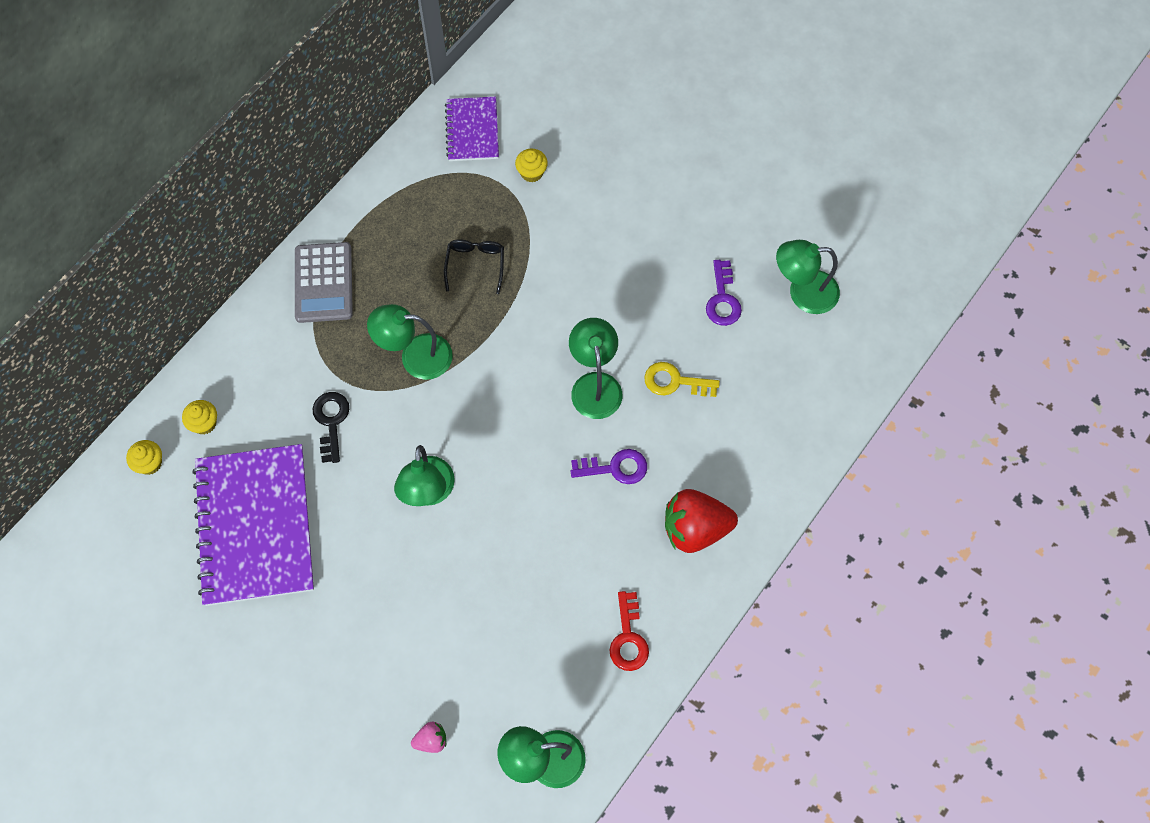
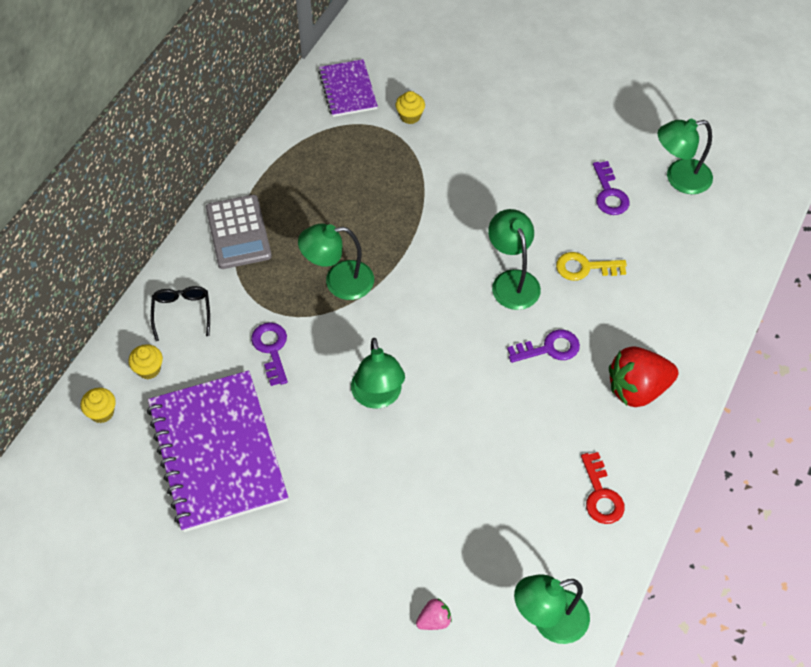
camera: 10 degrees left, 10 degrees down
black key [312,392,349,463] -> purple key [251,322,288,386]
black glasses [444,239,504,294] -> black glasses moved to [151,286,210,341]

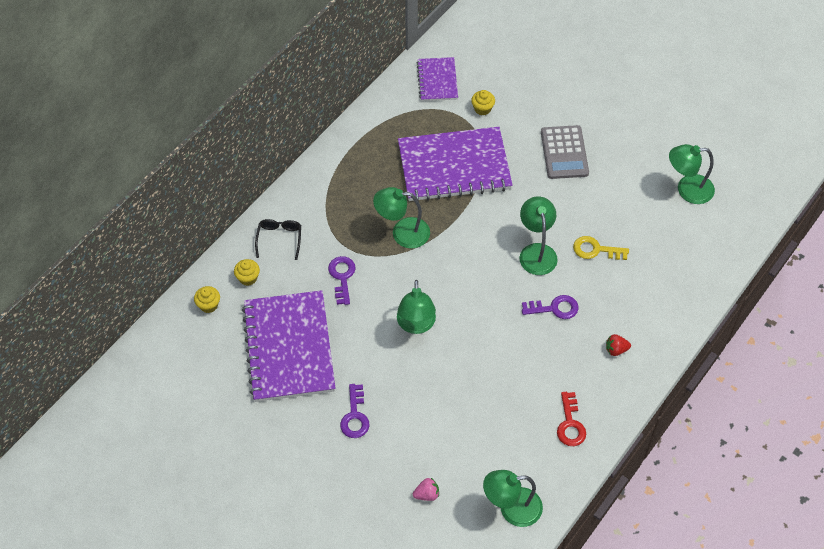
camera: 10 degrees right, 0 degrees up
grey calculator [206,195,272,269] -> grey calculator moved to [541,125,589,179]
purple key [593,161,629,215] -> purple key moved to [340,384,369,438]
red strawberry [609,346,678,407] -> red strawberry [606,334,631,356], size x0.47
none -> purple notebook [398,127,513,201]

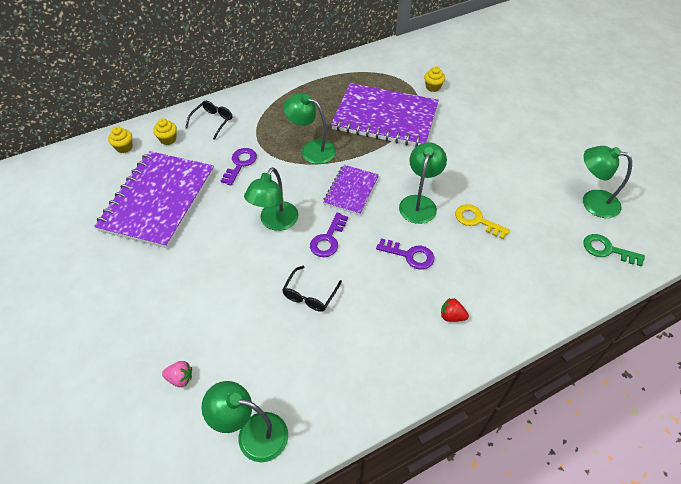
camera: 25 degrees right, 5 degrees down
purple key [340,384,369,438] -> purple key moved to [310,212,348,257]
purple notebook [417,57,458,101] -> purple notebook moved to [323,165,379,215]
grey calculator [541,125,589,179] -> none
red key [557,392,586,446] -> none
none -> black glasses [282,266,342,312]
none -> green key [583,234,645,266]

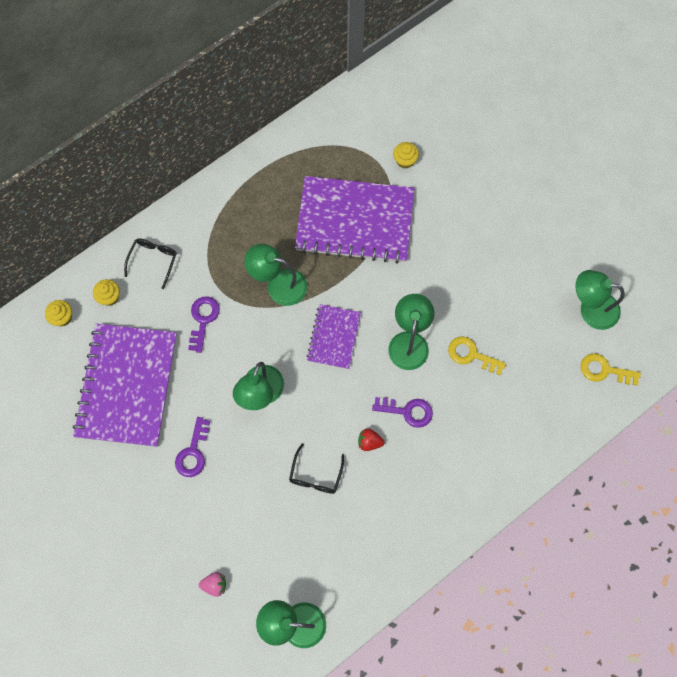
camera: 10 degrees left, 20 degrees up
purple key [310,212,348,257] -> purple key moved to [175,417,210,477]
red strawberry [441,298,469,322] -> red strawberry moved to [358,428,385,451]
green key [583,234,645,266] -> yellow key [581,353,641,385]

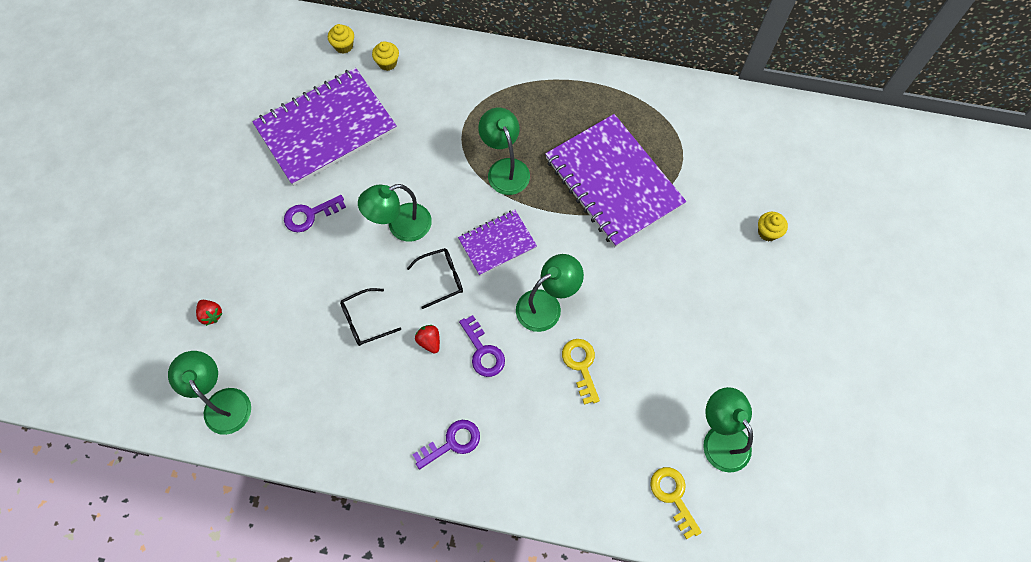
camera: 50 degrees right, 5 degrees down
black glasses [124,238,177,289] -> black glasses moved to [407,248,463,309]
purple key [188,296,220,353] -> purple key moved to [412,420,480,469]
pink strawberry [199,572,226,597] -> red strawberry [196,300,223,326]
yellow cupcake [393,142,419,169] -> yellow cupcake moved to [758,212,788,241]

